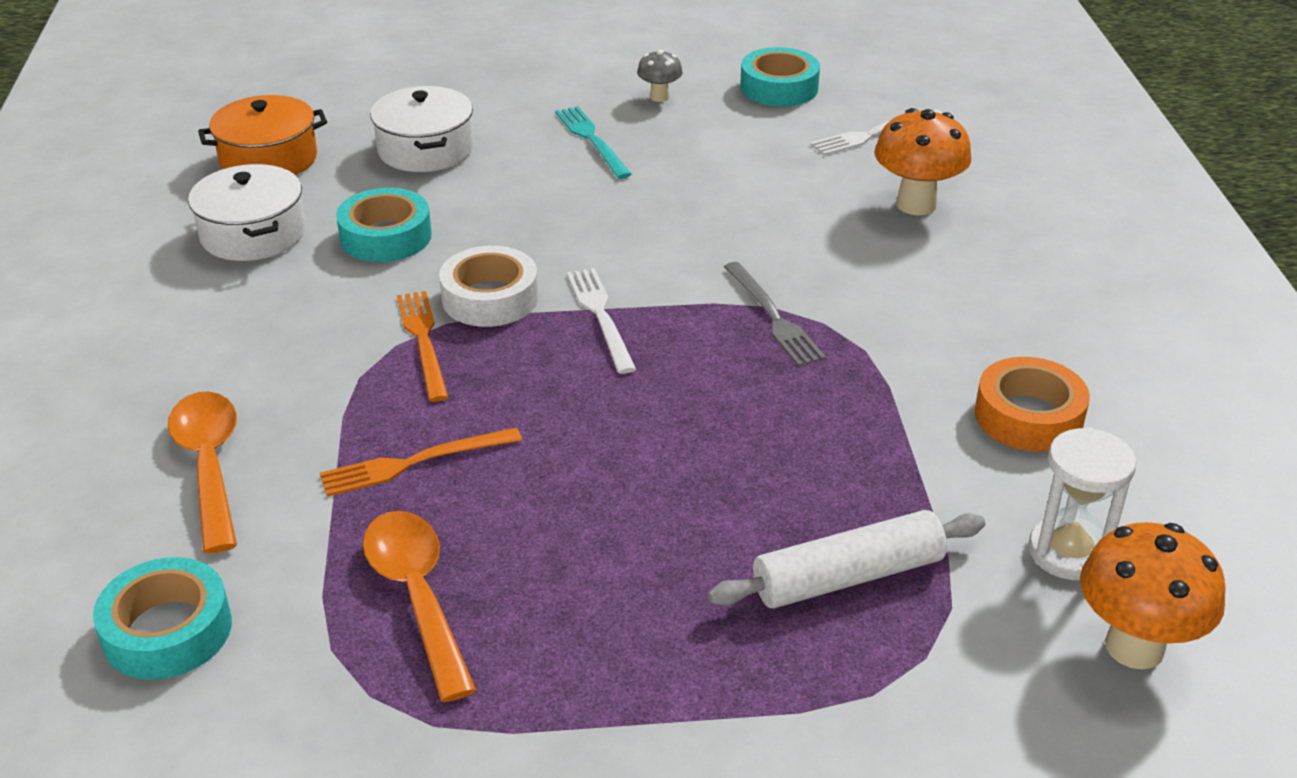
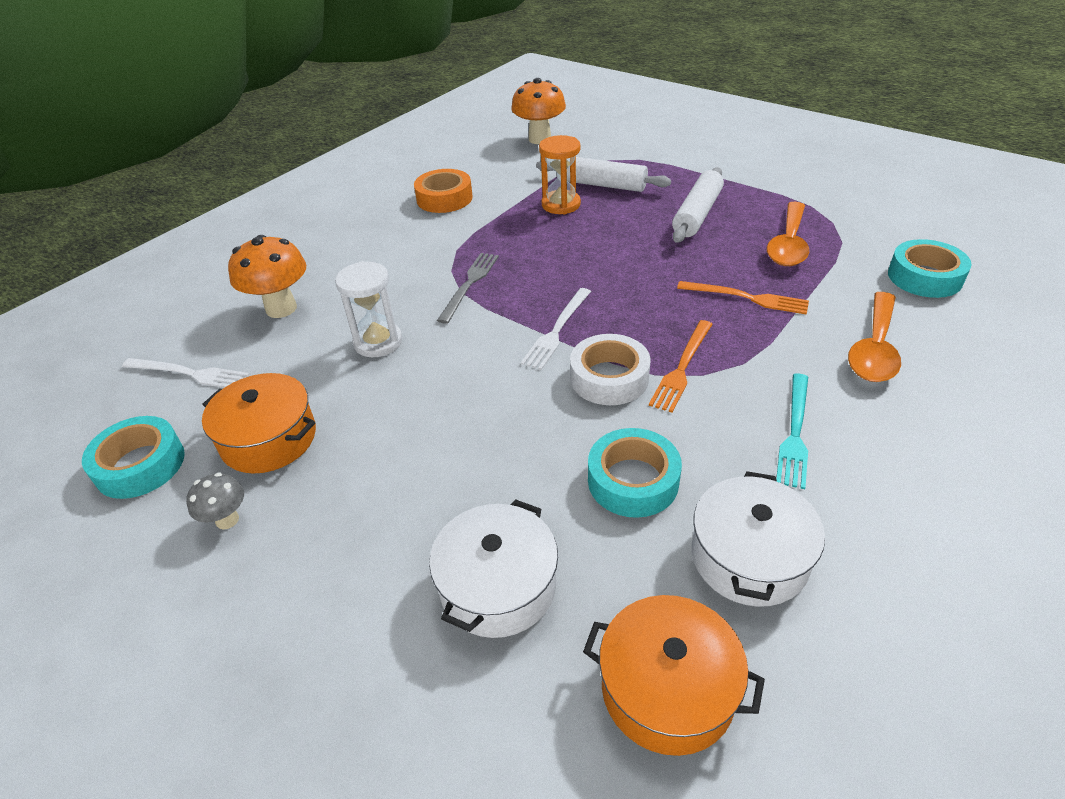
camera: 135 degrees left, 5 degrees up
turquoise fork [555,106,632,179] -> turquoise fork moved to [776,373,808,489]
white hourglass [1028,427,1136,580] -> white hourglass moved to [335,261,402,357]
none -> orange pot [202,373,316,474]
none -> orange hourglass [539,135,581,214]
none -> white rolling pin [672,167,724,243]

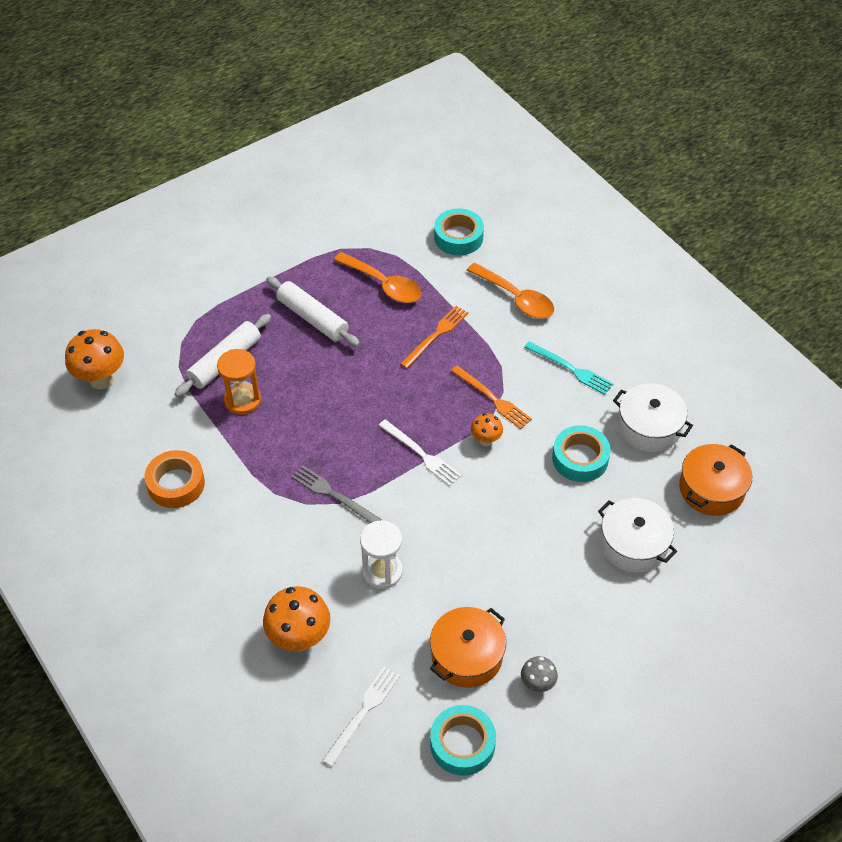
camera: 75 degrees left, 10 degrees up
white tape [570,334,651,405] -> orange mushroom [471,413,503,446]

